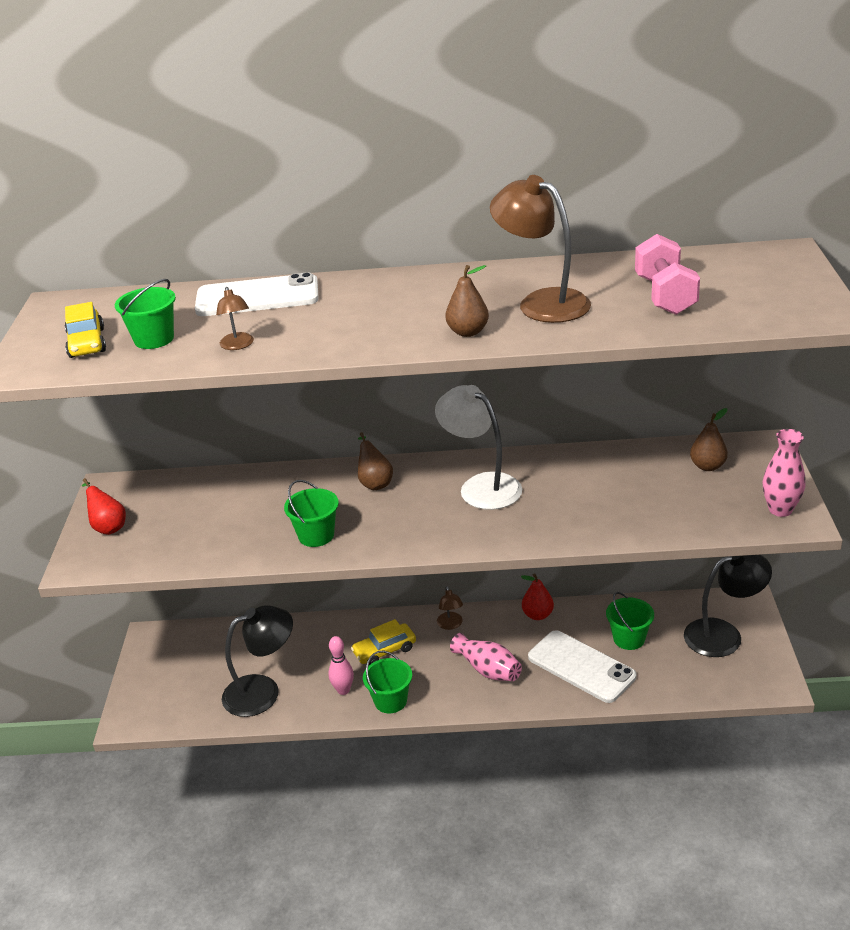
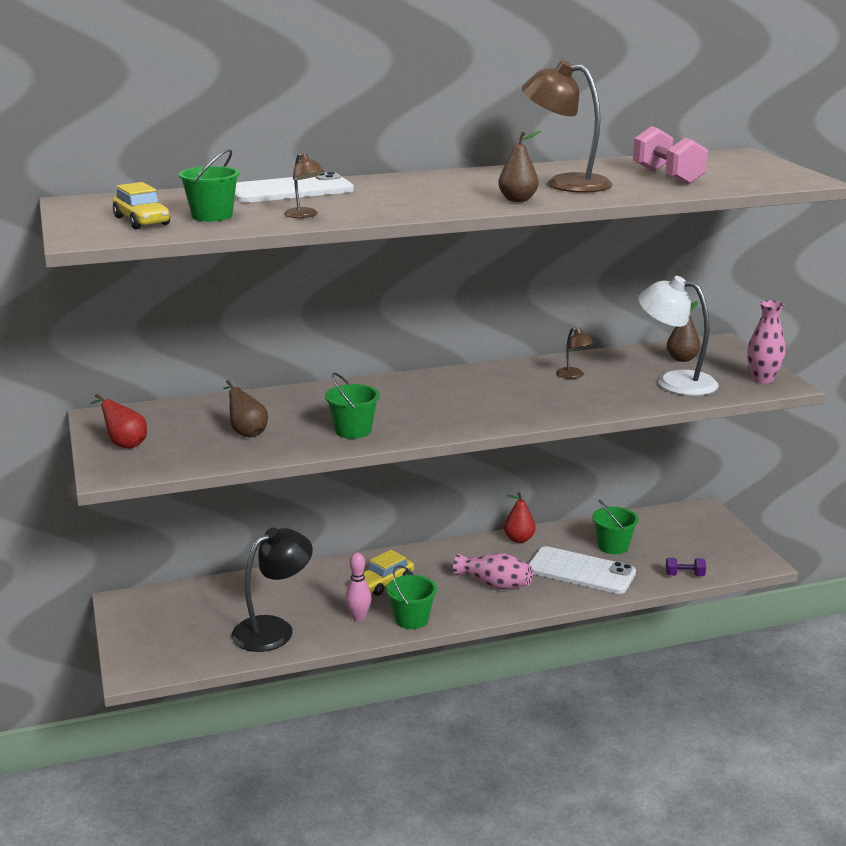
camera: 20 degrees left, 10 degrees down
brown pear [358,432,393,490] -> brown pear moved to [223,380,268,437]
white lamp [435,385,522,510] -> white lamp moved to [638,276,718,396]
brown lamp [437,586,463,630] -> brown lamp moved to [556,327,594,379]
black lamp [684,555,772,657] -> none
none -> purple dumbbell [666,558,706,576]

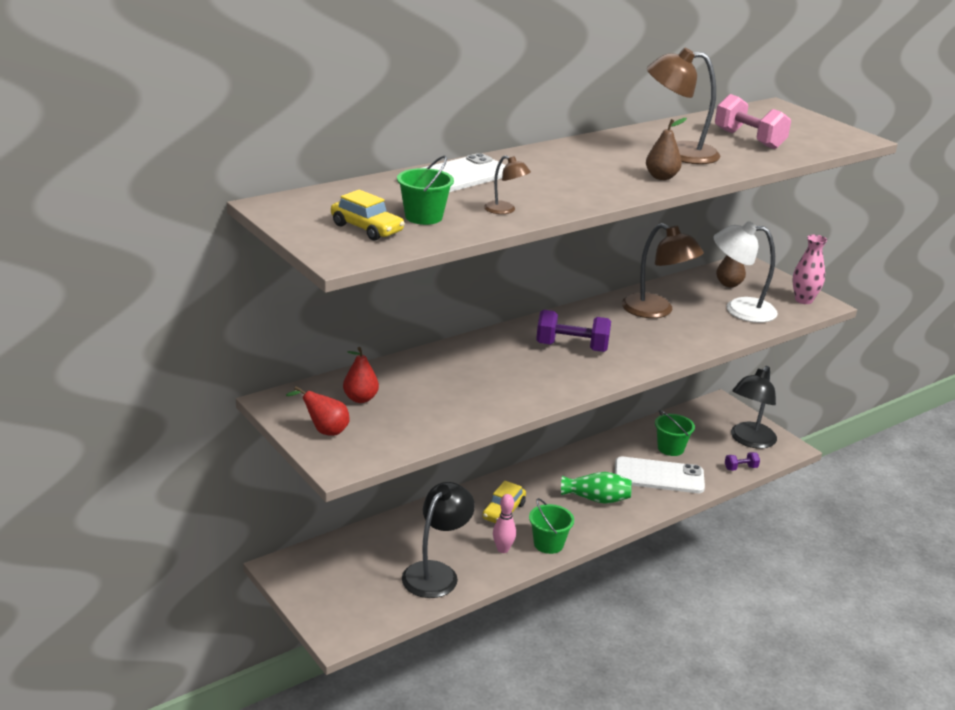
camera: 20 degrees left, 5 degrees up
brown pear [223,380,268,437] -> none
green bucket [325,372,380,439] -> none
pink vase [453,553,533,589] -> green vase [561,472,632,504]
red pear [504,492,536,543] -> red pear moved to [343,347,379,403]
brown lamp [556,327,594,379] -> brown lamp [622,223,704,318], size x2.08
none -> purple dumbbell [536,310,611,352]
none -> black lamp [731,366,777,449]

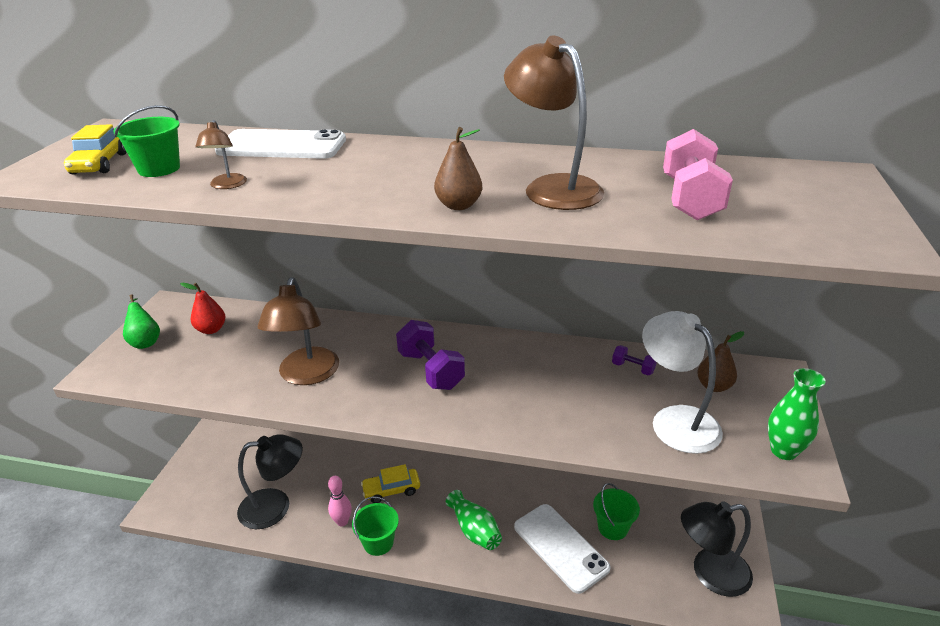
camera: 50 degrees right, 5 degrees up
red pear [286,386,350,436] -> green pear [123,294,160,349]
brown lamp [622,223,704,318] -> brown lamp moved to [258,277,339,385]
purple dumbbell [725,452,760,471] -> purple dumbbell moved to [612,345,657,375]
pink vase [793,235,827,304] -> green vase [768,368,826,460]

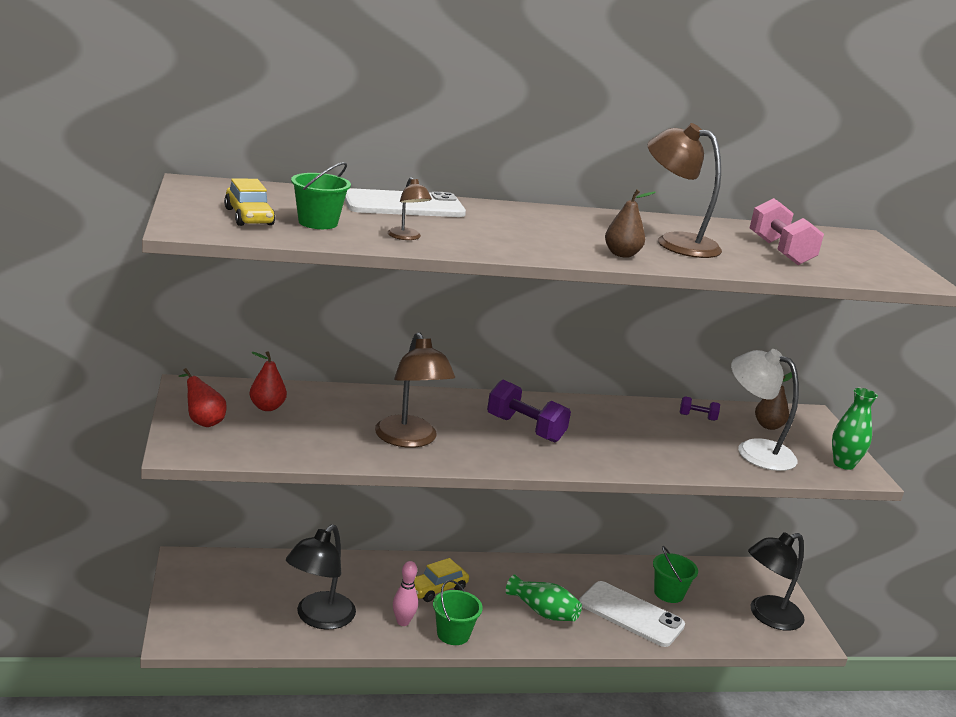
camera: 25 degrees left, 10 degrees down
green pear [123,294,160,349] -> red pear [179,368,227,427]
black lamp [237,434,303,529] -> black lamp turned 150 degrees clockwise [286,525,356,629]

